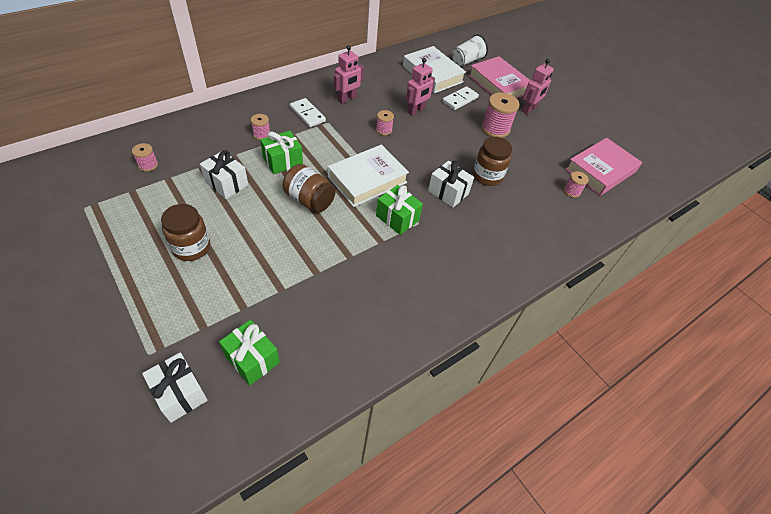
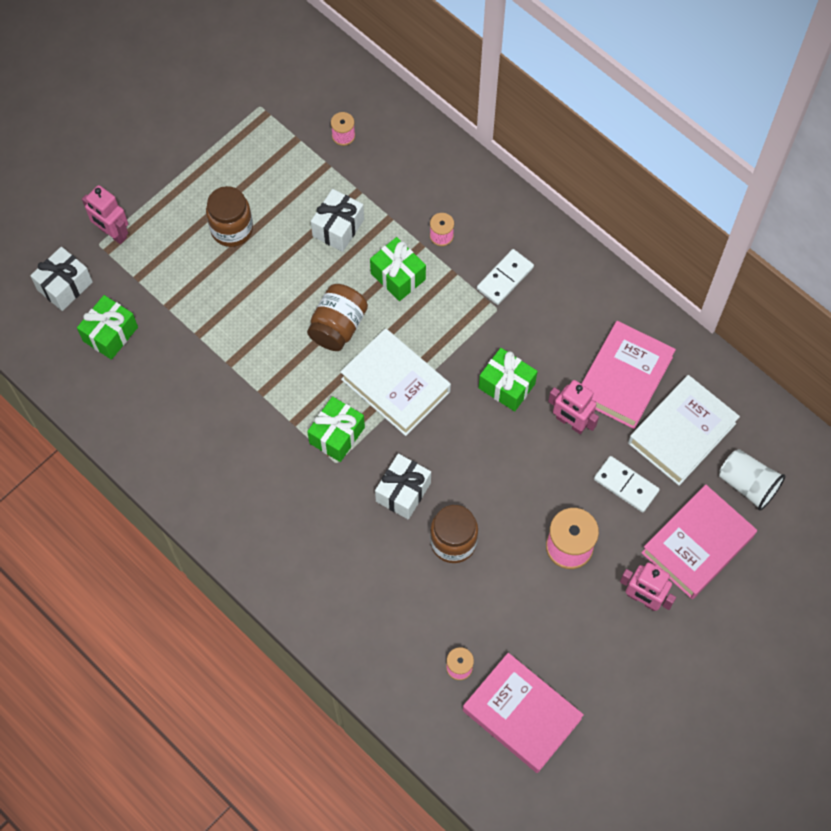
camera: 85 degrees right, 15 degrees up
pink robot [334,45,364,103] -> pink robot moved to [82,185,128,244]
pink spool [376,110,394,135] -> green gift [479,348,538,412]
none -> pink book [582,321,676,429]

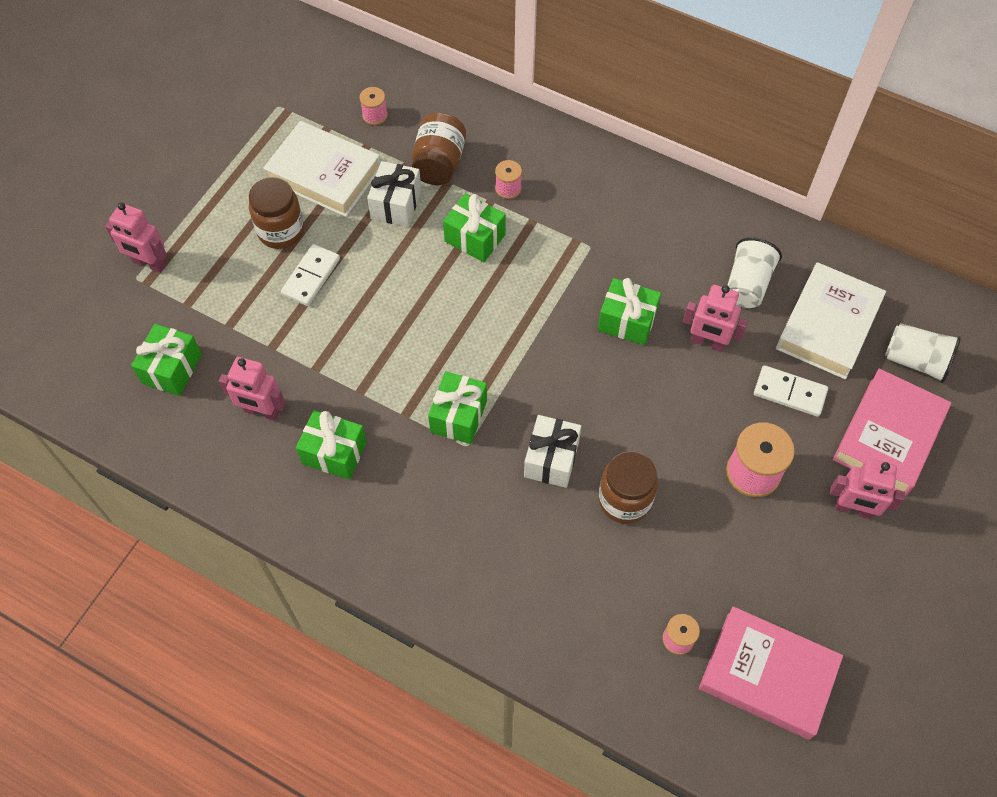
camera: 15 degrees left, 5 degrees down
white gift [30,247,93,311] -> none
brown jar [307,284,368,351] -> brown jar moved to [411,113,466,185]
white book [340,328,451,436] -> white book moved to [263,121,381,217]
white domino [477,249,534,305] -> white domino moved to [281,244,340,306]
pink book [582,321,676,429] -> white cup [727,237,782,308]
none -> pink robot [219,357,285,421]
none -> green gift [296,410,367,480]

